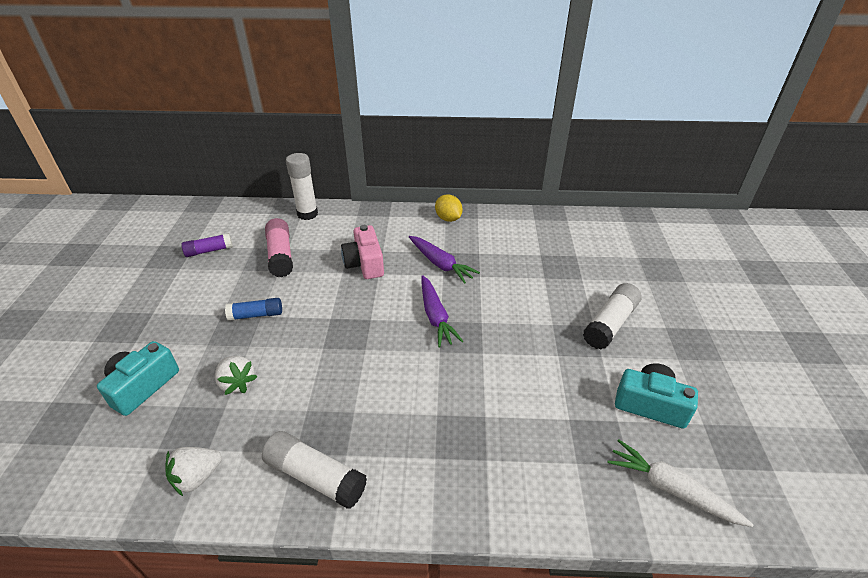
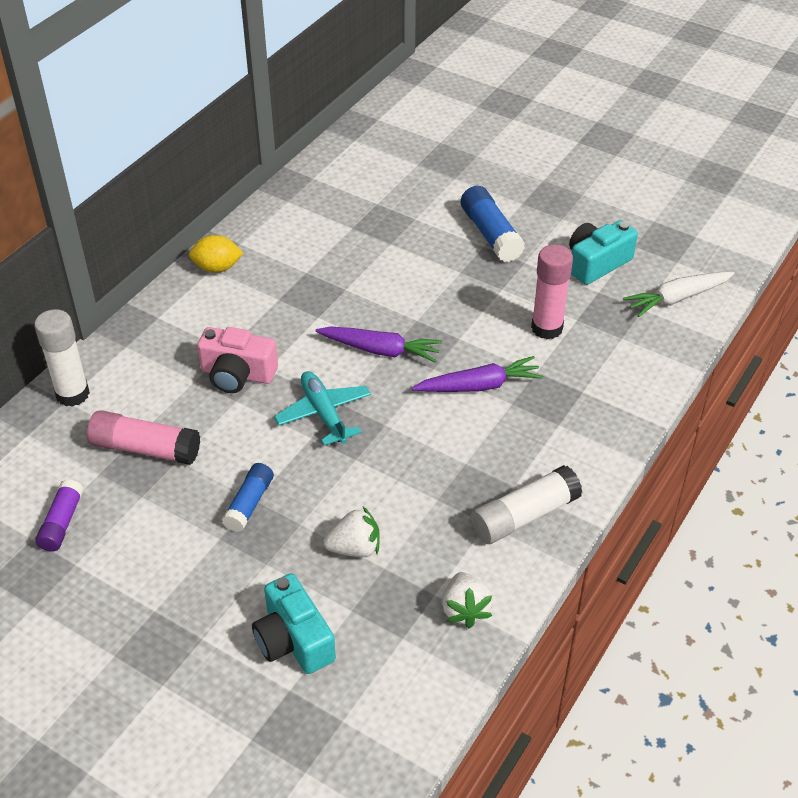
camera: 60 degrees left, 5 degrees up
purple carrot [409,236,480,284] -> purple carrot moved to [412,356,543,392]
white glue stick [583,283,641,349] -> blue glue stick [461,186,525,262]
none -> turquoise plane [274,371,371,445]
none -> pink glue stick [531,244,573,339]

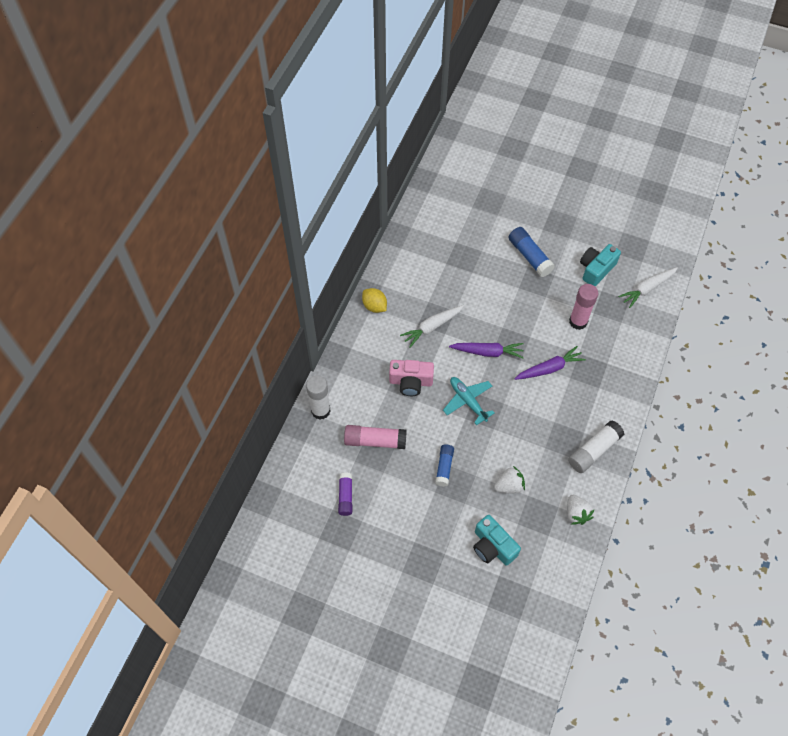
camera: 10 degrees left, 15 degrees up
yellow lemon [189,235,243,273] -> yellow lemon turned 60 degrees clockwise [362,288,387,313]
none -> white carrot [400,305,464,348]

